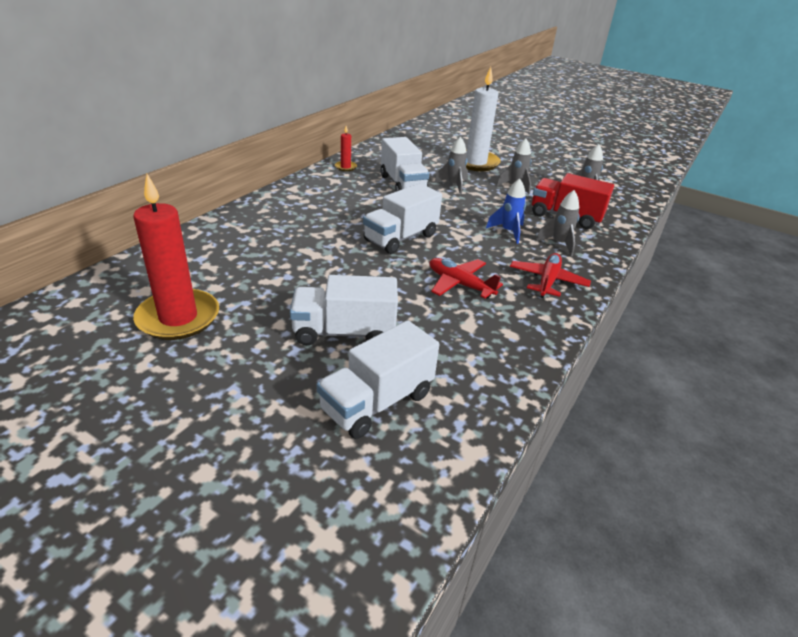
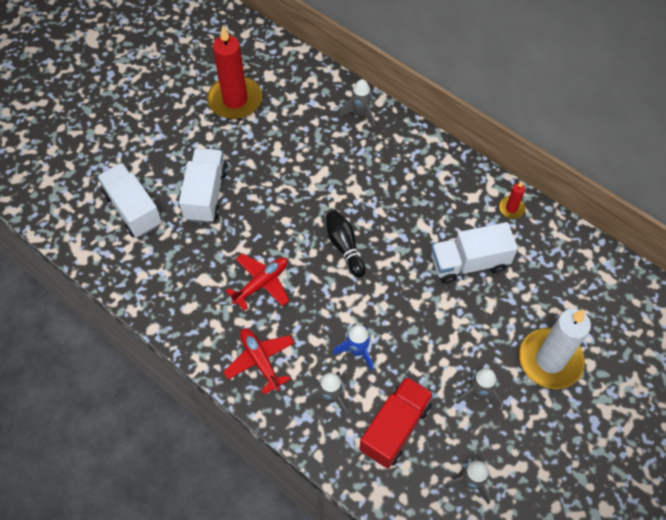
camera: 100 degrees right, 25 degrees up
white truck [363,183,442,254] -> black bowling pin [326,210,366,278]
grey rocket [434,137,468,195] -> grey rocket moved to [340,79,375,128]
red plane [510,253,591,298] -> red plane turned 150 degrees counterclockwise [223,328,294,395]

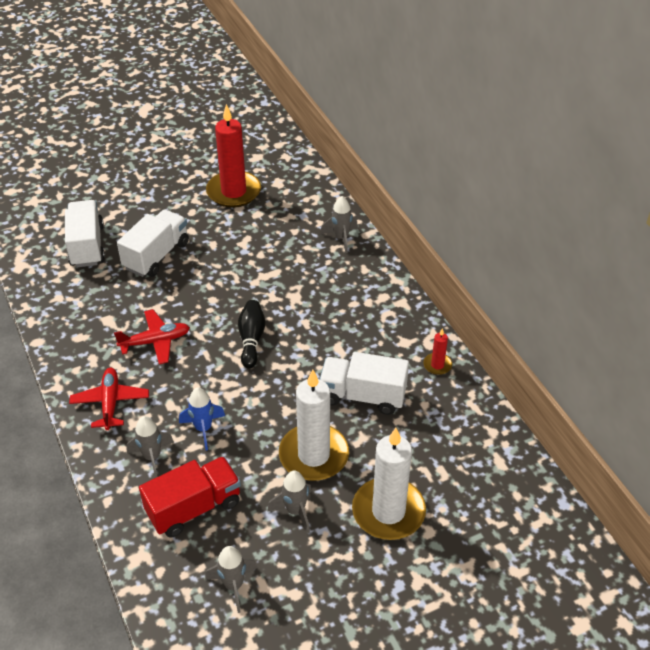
camera: 25 degrees right, 15 degrees down
none -> white candle [279,369,349,481]

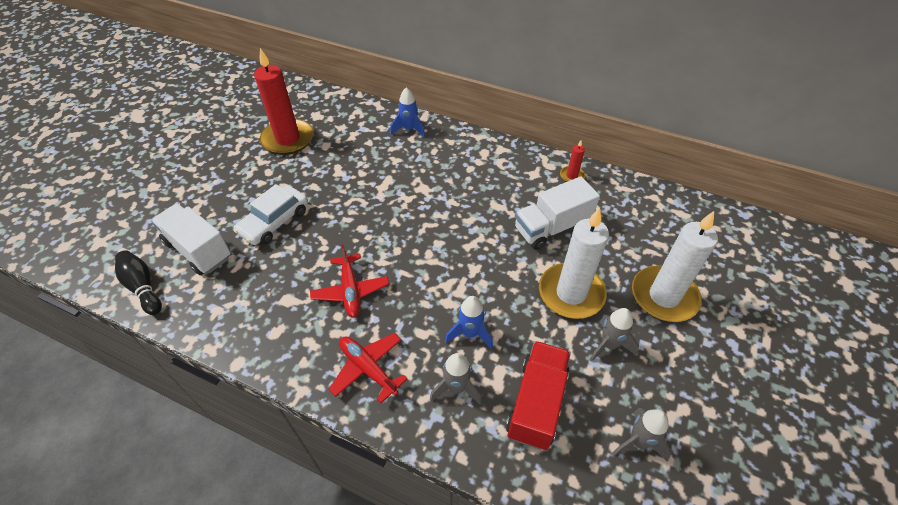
camera: 40 degrees left, 5 degrees up
red plane [114,309,190,364] -> red plane turned 135 degrees clockwise [310,244,389,318]
white truck [117,209,189,277] -> white car [233,184,308,245]
black bowling pin [238,300,265,368] -> black bowling pin moved to [115,250,162,315]
grey rocket [320,196,358,253] -> blue rocket [390,87,425,138]

